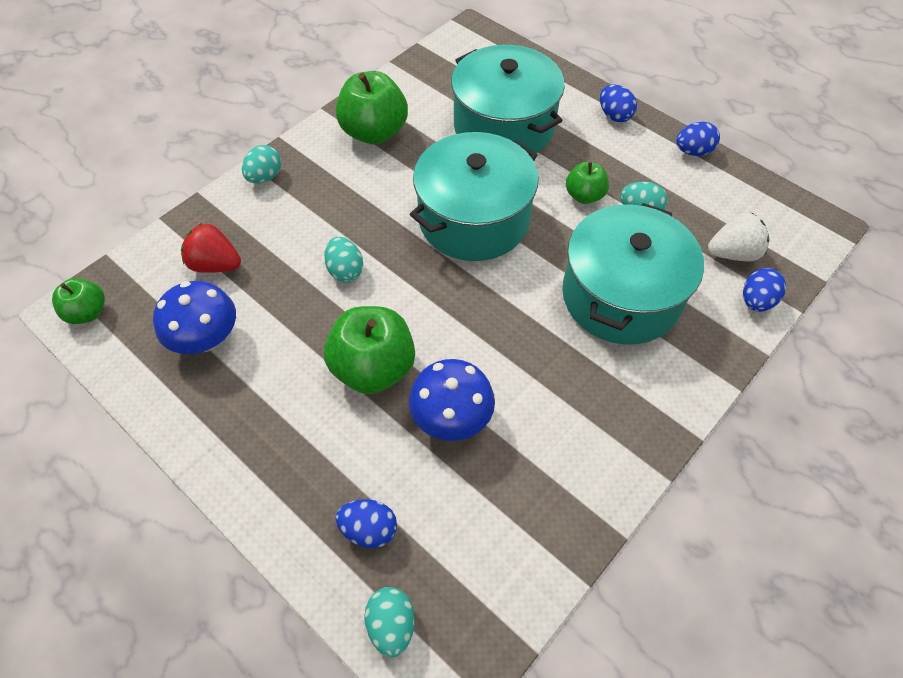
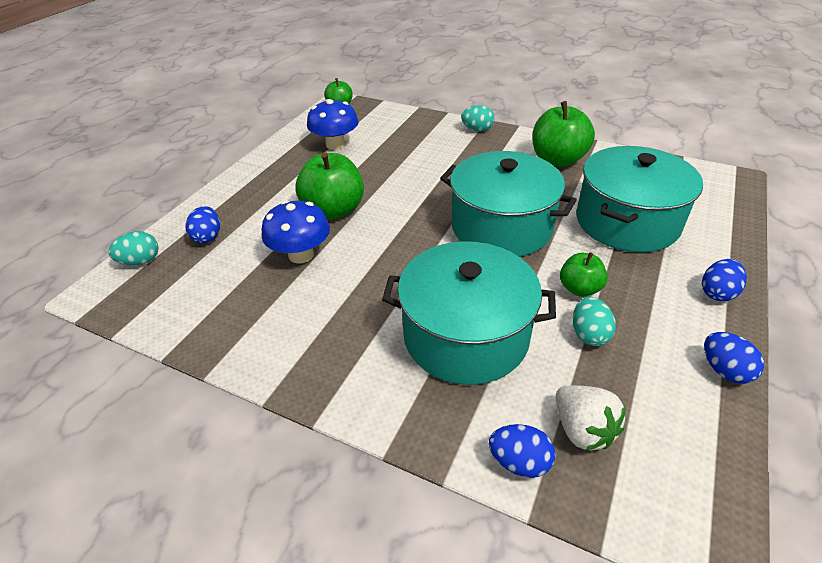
camera: 75 degrees right, 15 degrees down
red strawberry [181,223,241,273] -> none
turquoise egg [324,237,363,282] -> none

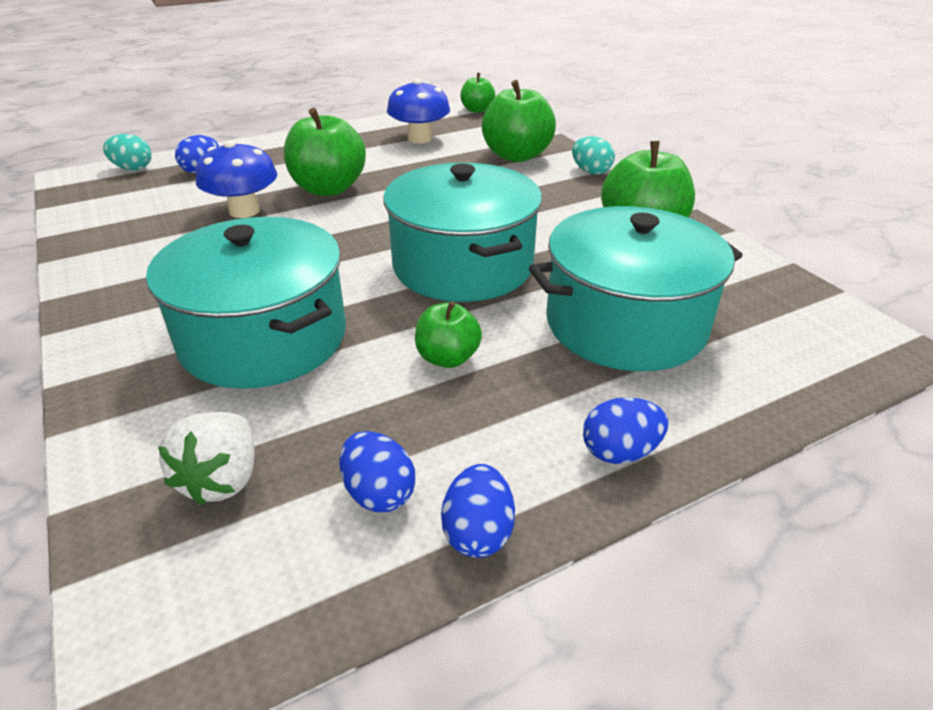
camera: 35 degrees right, 5 degrees down
blue egg [489,424,556,478] -> blue egg moved to [339,431,416,512]
turquoise egg [573,297,616,346] -> none
none -> green apple [482,80,556,162]

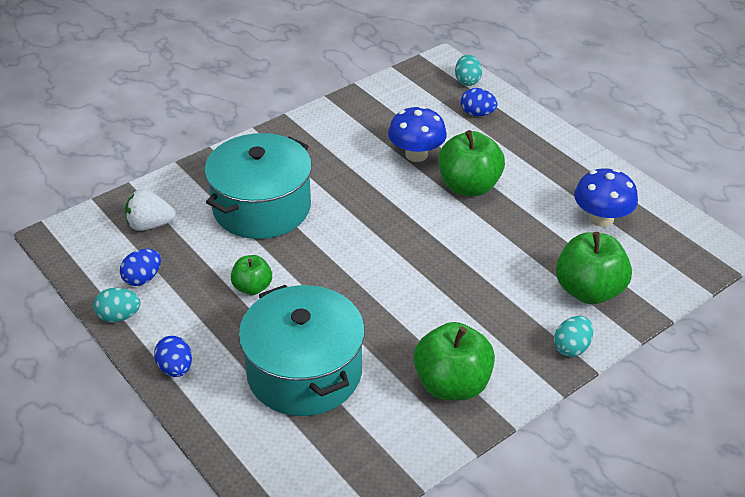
camera: 80 degrees right, 5 degrees up
turquoise pot [383,163,542,302] -> none
blue egg [441,464,515,558] -> turquoise egg [94,288,141,322]
green apple [460,73,495,113] -> none

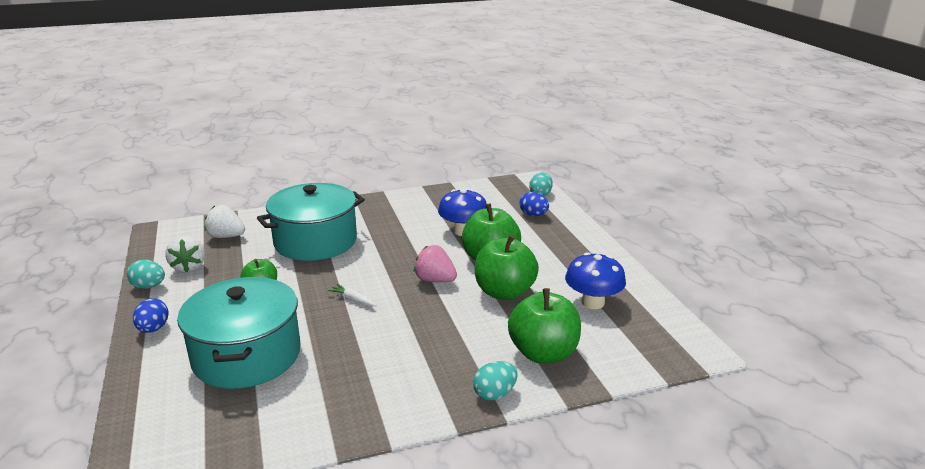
camera: 20 degrees right, 15 degrees down
blue egg [120,249,161,286] -> white strawberry [165,236,205,272]
green apple [413,322,495,400] -> green apple moved to [475,235,539,300]
none -> white carrot [328,284,377,306]
none -> pink strawberry [414,245,457,282]

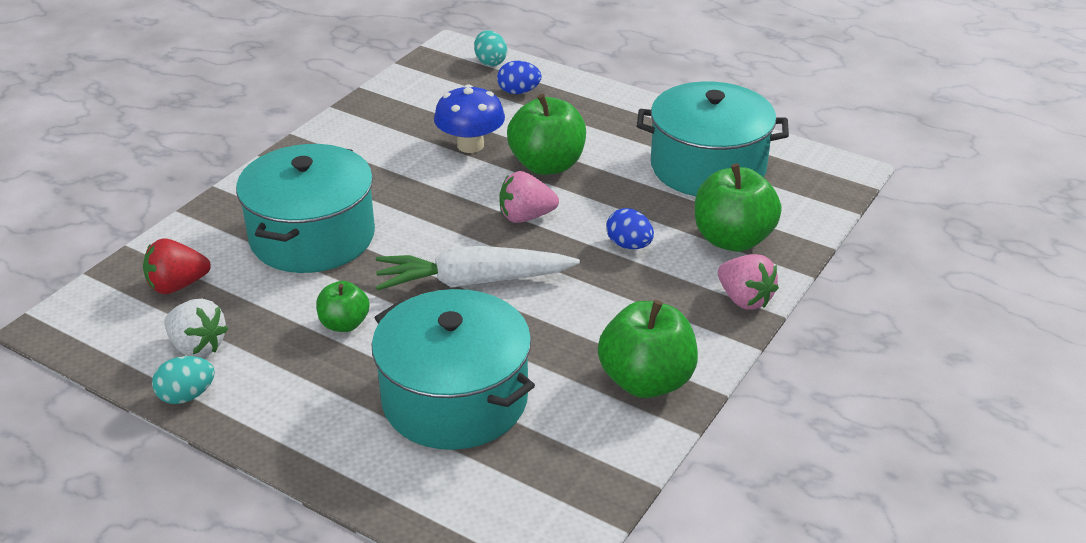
camera: 40 degrees left, 10 degrees up
blue egg [133,298,169,333] -> blue egg moved to [606,208,654,249]
white strawberry [204,205,245,238] -> red strawberry [143,238,211,294]
white carrot [328,284,377,306] -> white carrot [376,246,580,291], size x2.49
turquoise egg [473,361,518,400] -> pink strawberry [718,254,779,310]
green apple [475,235,539,300] -> green apple moved to [598,300,698,398]
blue mushroom [565,252,626,309] -> turquoise pot [637,81,789,196]

